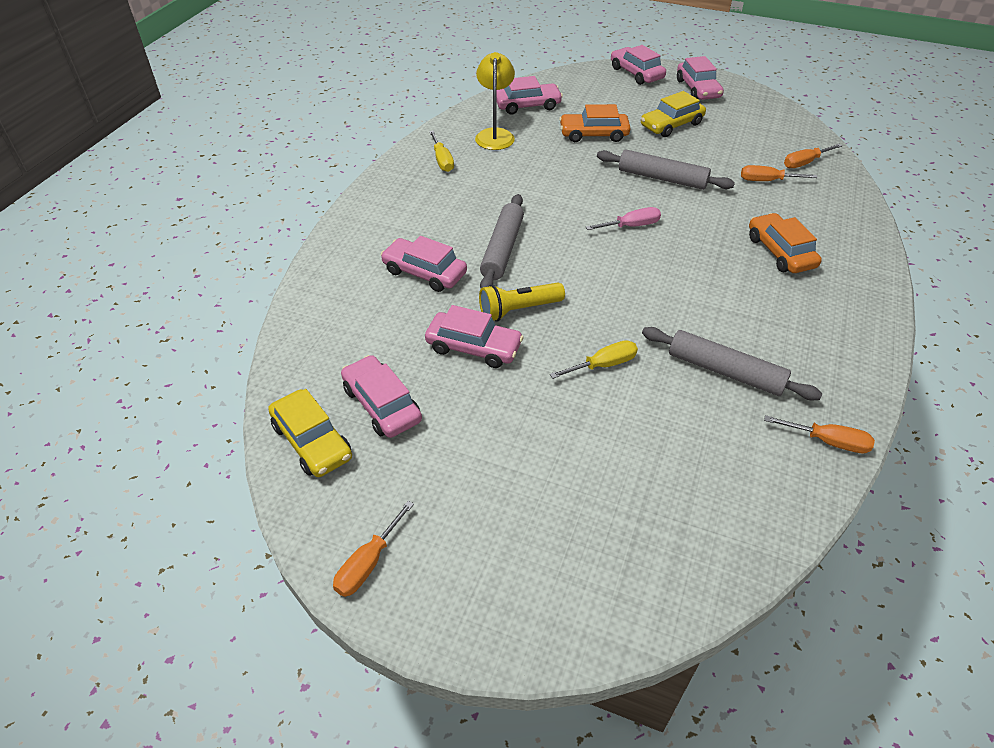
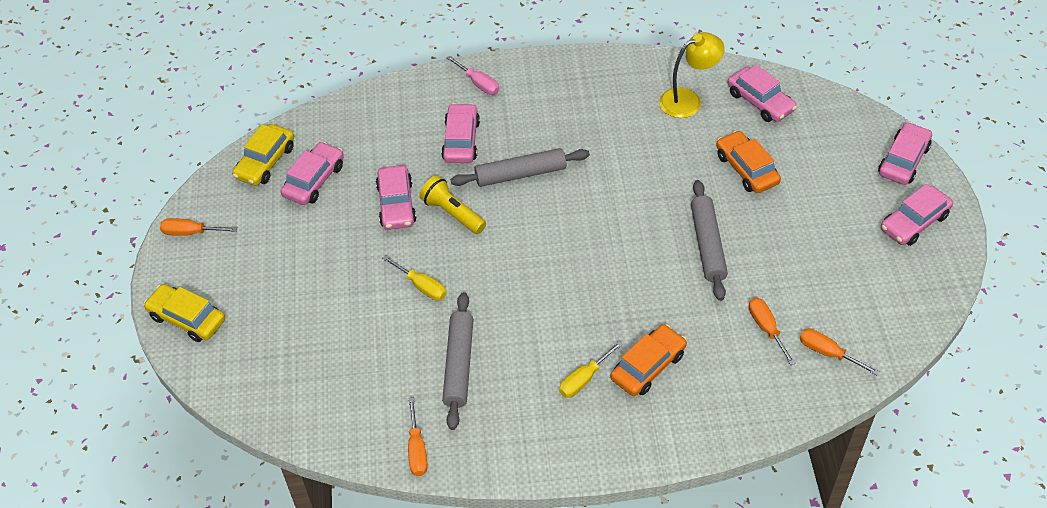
camera: 65 degrees right, 5 degrees up
yellow screwdriver [429,131,454,172] -> yellow screwdriver moved to [559,341,623,397]
pink screwdriver [586,207,661,230] -> pink screwdriver moved to [447,56,499,95]
yellow car [641,91,706,137] -> yellow car moved to [144,284,225,342]

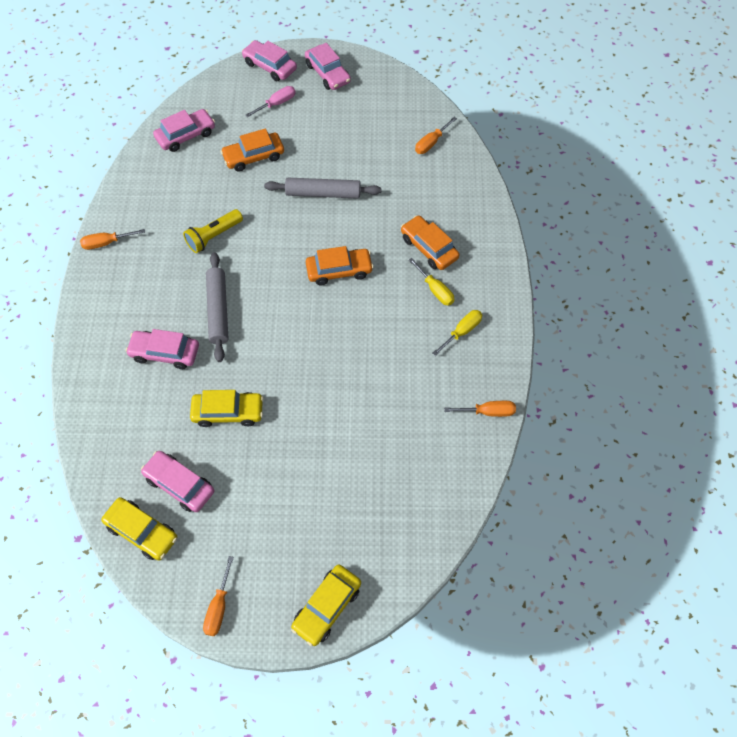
camera: 85 degrees left, 10 degrees up
pink car [376,165,416,230] -> yellow car [190,390,264,427]
yellow screwdriver [382,255,446,301] -> yellow screwdriver moved to [432,310,483,356]
yellow flashlight [419,176,486,234] -> yellow flashlight moved to [183,209,243,253]
grey rolling pin [442,292,474,430] -> none
pink screwdriver [447,56,499,95] -> pink screwdriver moved to [246,86,296,117]
yellow lamp [659,32,725,118] -> none
orange screwdriver [749,298,796,365] -> orange screwdriver moved to [80,229,145,250]
none -> orange car [306,246,374,285]

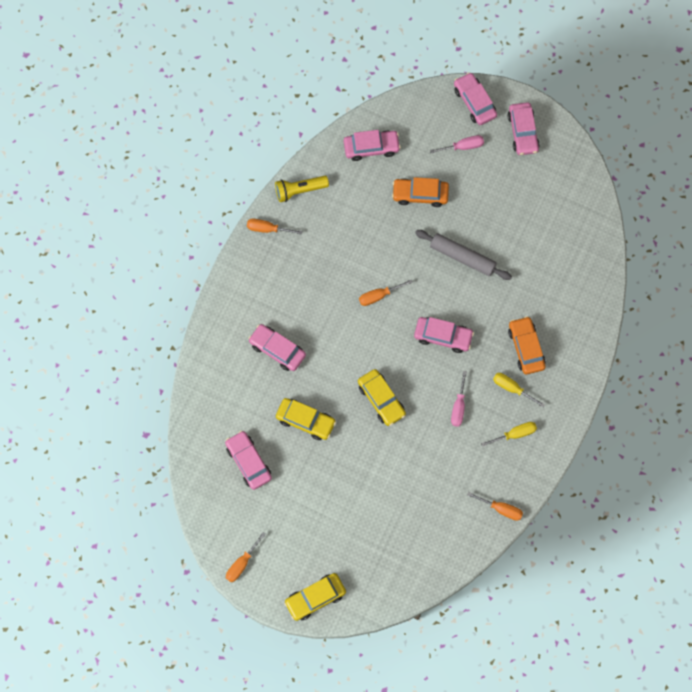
camera: 25 degrees right, 10 degrees up
yellow car [101,497,177,560] -> yellow car moved to [358,369,406,426]
yellow flashlight [183,209,243,253] -> yellow flashlight moved to [275,176,329,202]
grey rolling pin [206,252,229,362] -> none
orange car [306,246,374,285] -> pink car [414,317,474,353]
yellow screwdriver [409,258,454,306] -> yellow screwdriver turned 135 degrees clockwise [493,373,545,407]
orange screwdriver [415,117,457,154] -> orange screwdriver moved to [359,280,413,306]
none -> pink screwdriver [451,371,467,427]

